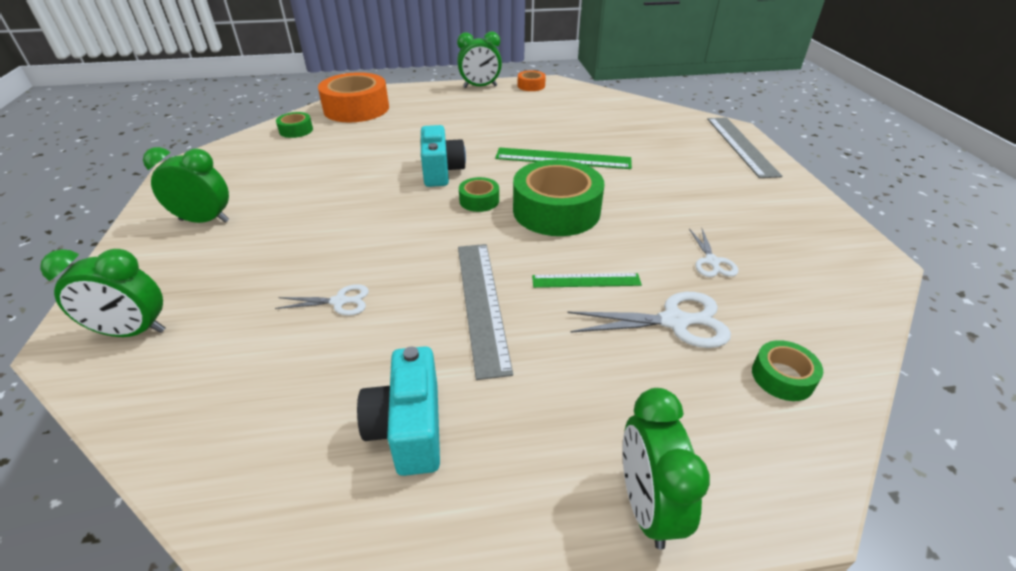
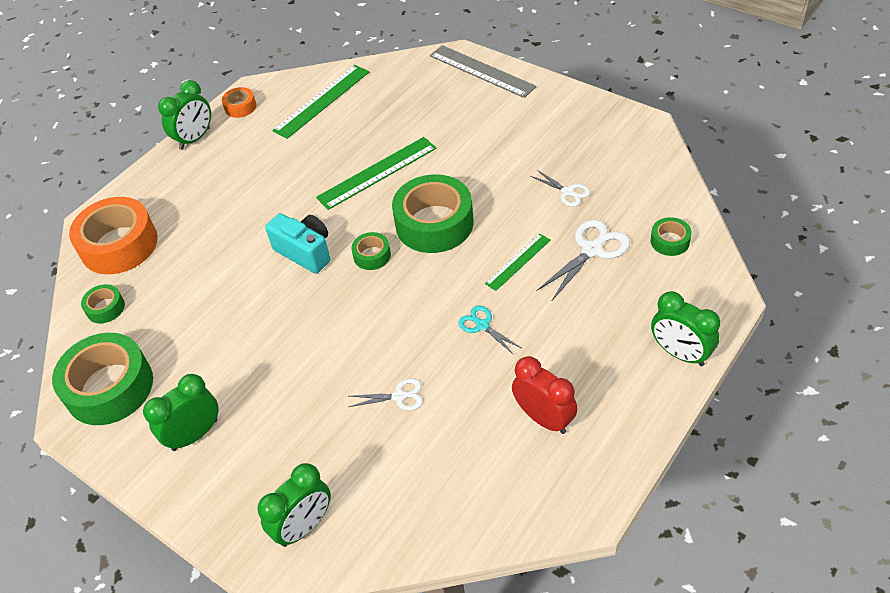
camera: 40 degrees left, 10 degrees up
white scissors [275,284,369,316] -> white scissors turned 45 degrees clockwise [349,378,423,411]
turquoise camera [357,346,440,476] -> red clock [512,356,578,434]
grey ruler [458,244,513,380] -> turquoise scissors [458,306,521,355]
none -> green tape [52,333,153,425]
none -> green ruler [272,65,369,139]

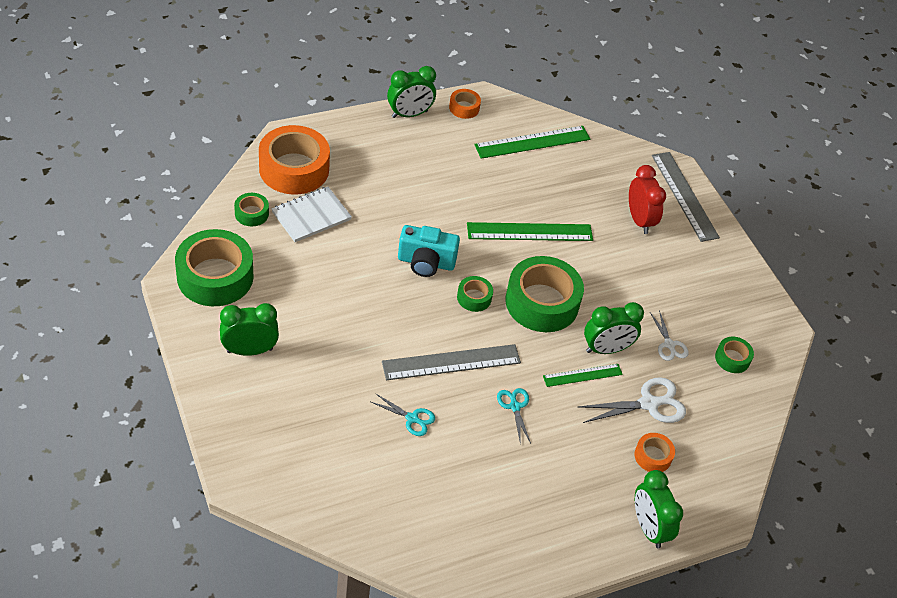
camera: 20 degrees right, 0 degrees up
green clock [257,463,331,547] -> green clock moved to [584,302,644,354]
turquoise camera [265,213,331,274] -> turquoise camera turned 120 degrees clockwise [398,225,460,277]
white scissors [349,378,423,411] -> turquoise scissors [371,394,435,436]
red clock [512,356,578,434] -> red clock moved to [629,165,666,234]
green tape [651,217,692,256] -> green tape moved to [715,337,754,373]
none -> white notebook [271,187,352,242]
none -> grey ruler [382,344,521,380]
none -> orange tape [635,433,675,472]

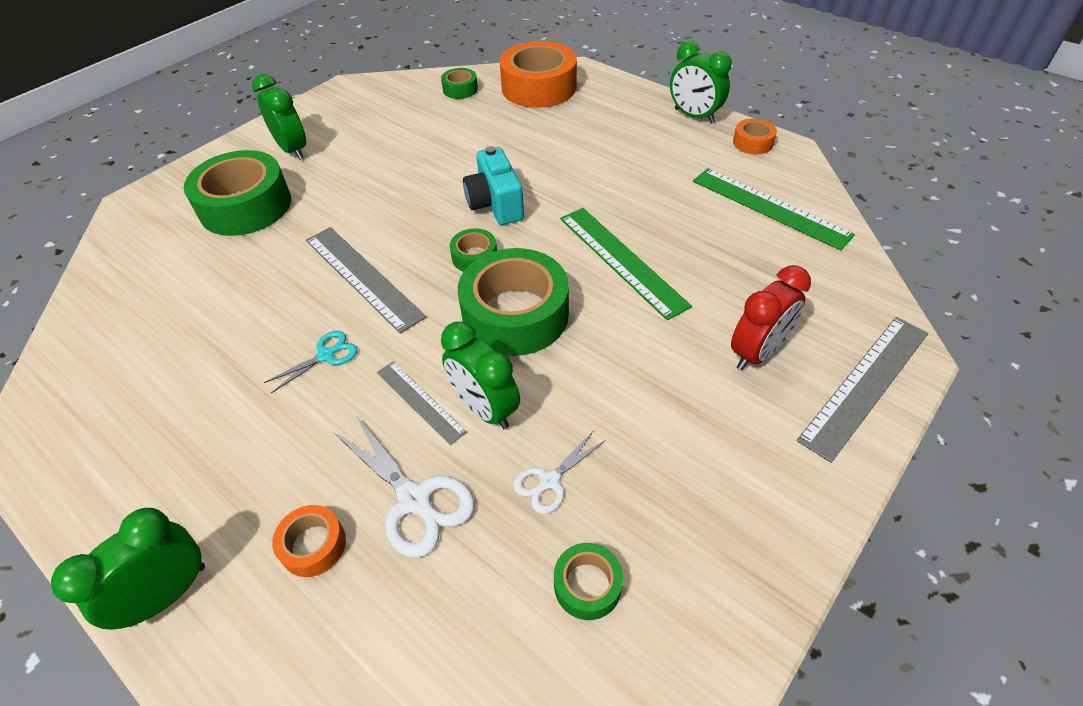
camera: 70 degrees right, 0 degrees up
green tape [175,229,254,306] -> green tape moved to [184,150,291,236]
white notebook [271,187,352,242] -> none
turquoise scissors [371,394,435,436] -> none
green ruler [543,364,623,387] -> grey ruler [377,361,467,445]

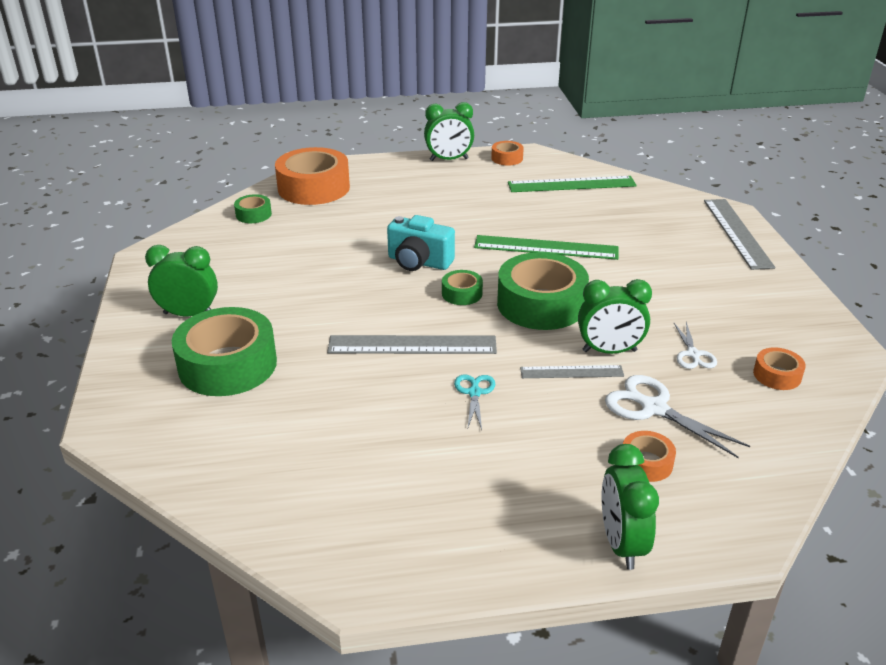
camera: 50 degrees left, 15 degrees down
white scissors [333,415,474,558] -> white scissors turned 135 degrees counterclockwise [605,375,750,458]
green tape [554,543,623,620] -> orange tape [753,347,806,390]
red clock [731,265,811,370] -> none

